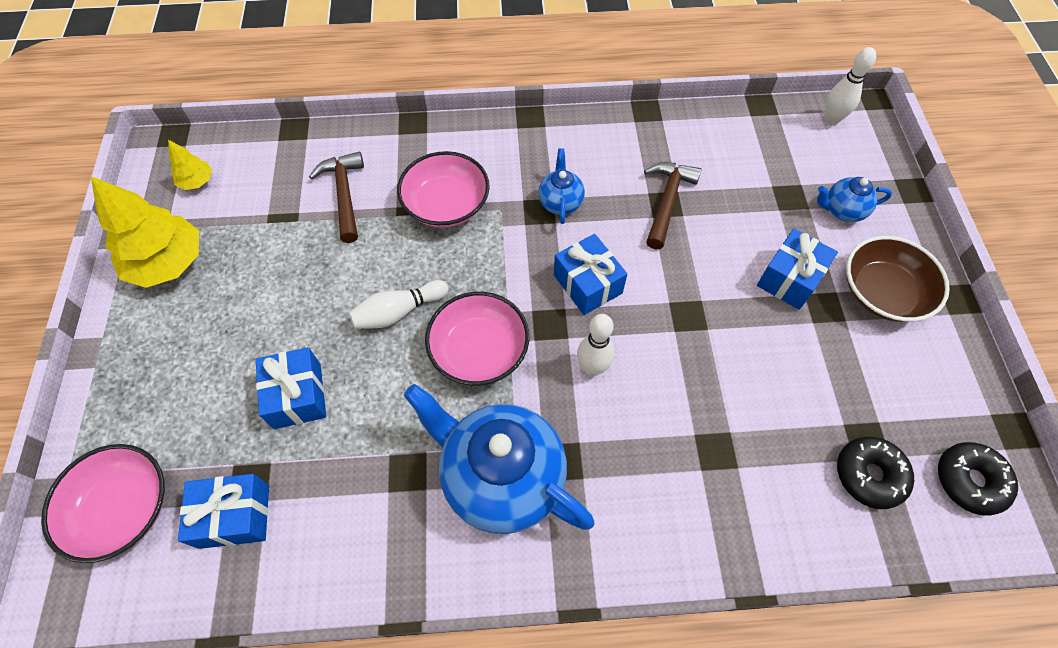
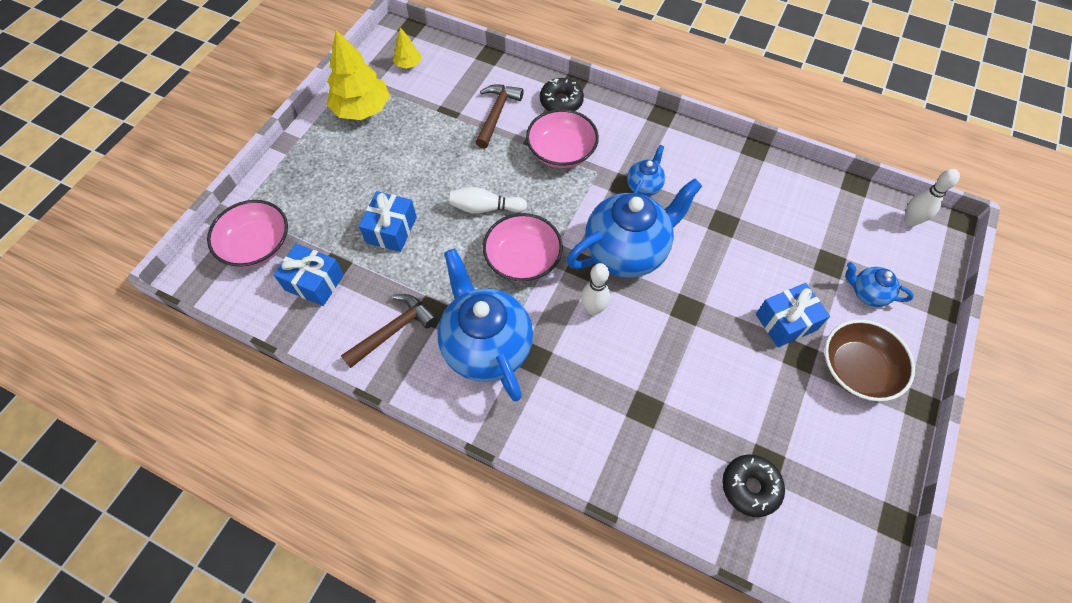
camera: 30 degrees right, 0 degrees up
blue gift [554,234,627,315] -> blue teapot [566,179,702,278]
brown hammer [644,162,702,249] -> brown hammer moved to [341,294,437,368]
black donut [938,442,1018,516] -> black donut moved to [540,78,584,111]

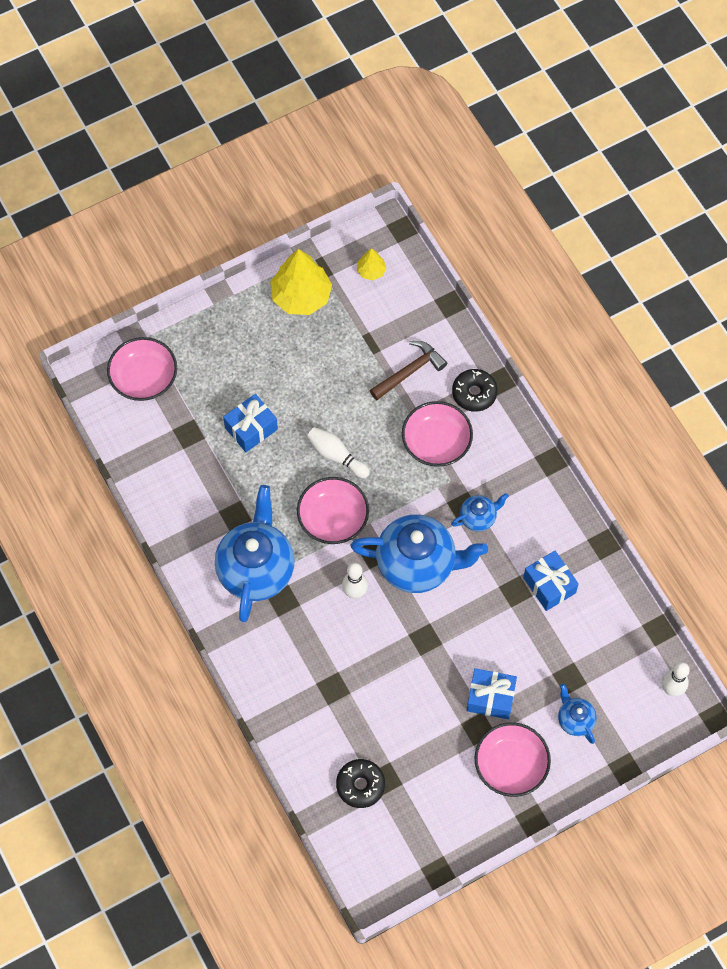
camera: 35 degrees right, 5 degrees up
blue gift [274,244,344,306] -> blue gift moved to [523,551,579,611]
brown hammer [341,294,437,368] -> none
brown bowl [824,320,915,401] -> pink bowl [474,722,551,797]

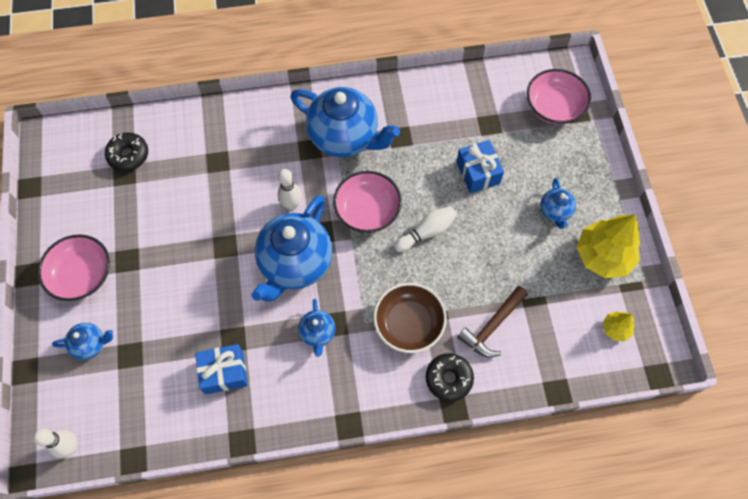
camera: 110 degrees right, 0 degrees up
brown hammer [370,341,447,400] -> brown hammer turned 60 degrees clockwise [457,286,528,357]
pink bowl [402,401,473,467] -> brown bowl [374,283,447,353]
blue gift [467,668,517,719] -> none
none -> blue teapot [540,178,576,229]

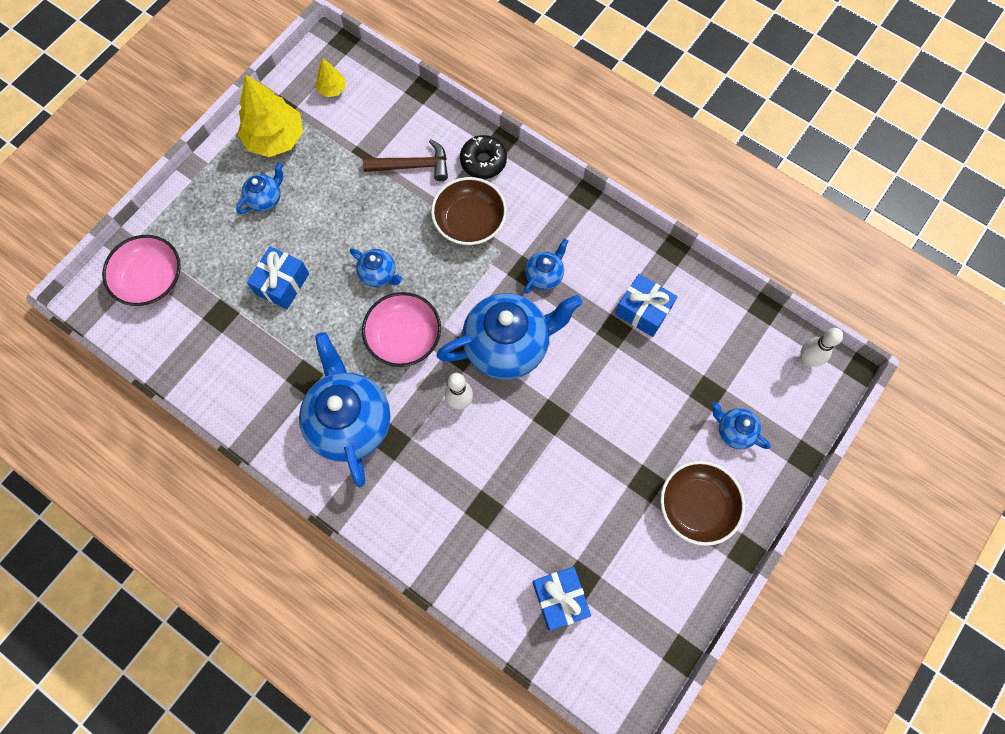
camera: 135 degrees left, 5 degrees up
pink bowl [38,234,110,301] -> brown bowl [660,461,745,546]
black donut [105,132,148,171] -> blue gift [532,567,591,631]
white bowling pin [394,206,457,252] -> blue teapot [350,248,402,287]

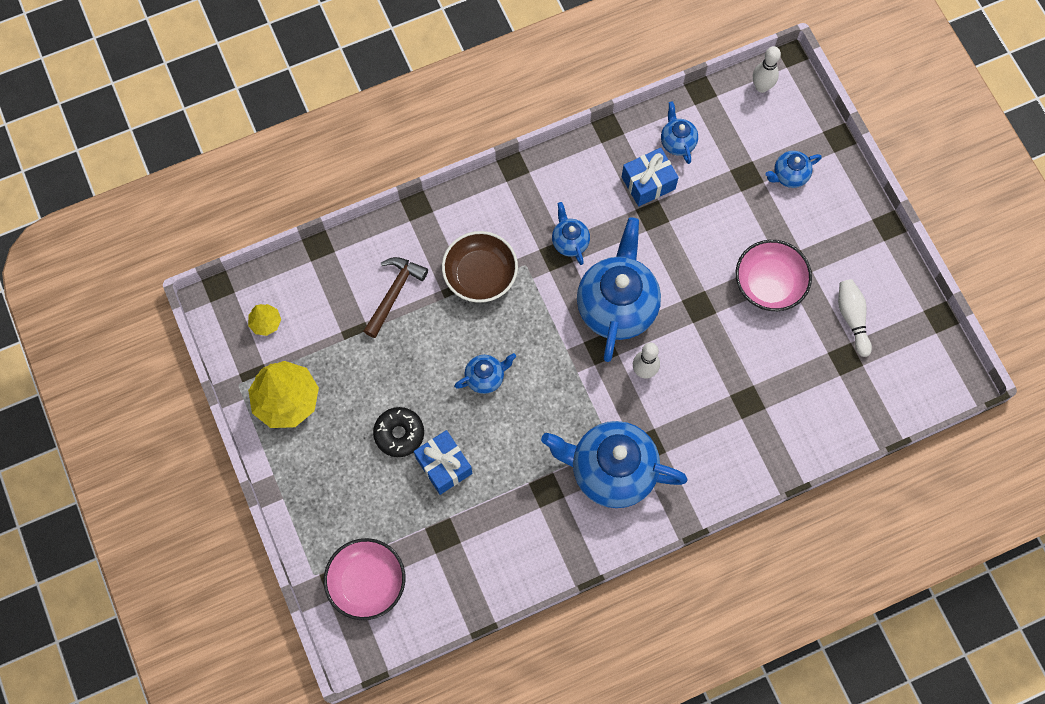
camera: 60 degrees left, 0 degrees up
blue teapot [236,162,283,214] -> blue teapot moved to [661,101,698,164]
pink bowl [362,292,441,367] -> pink bowl moved to [736,240,812,311]
black donut [460,135,507,179] -> black donut moved to [373,407,424,457]
blue gift [532,567,591,631] -> none
brown bowl [660,461,745,546] -> none
none -> white bowling pin [838,279,872,357]

